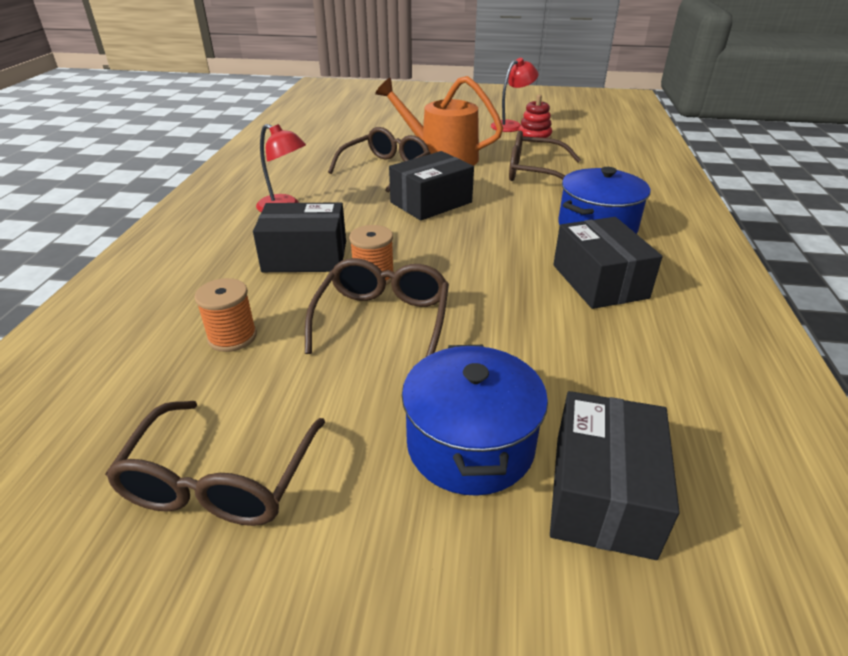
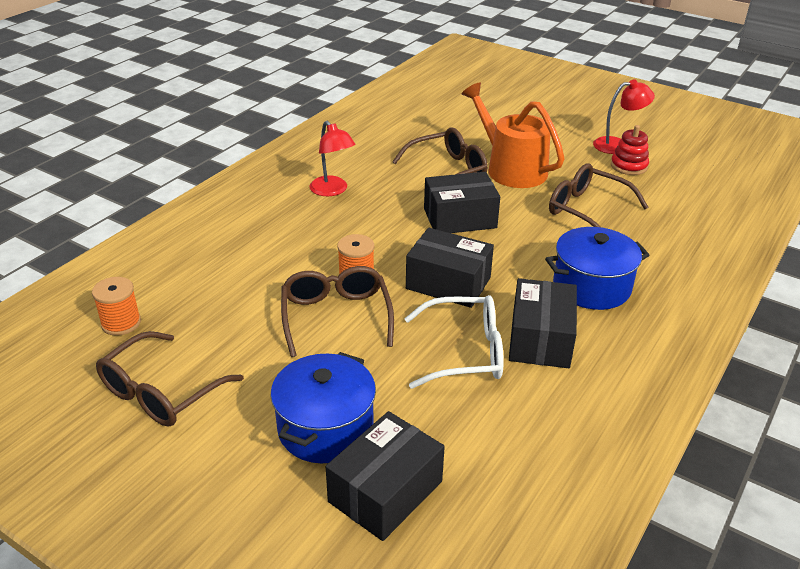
camera: 25 degrees right, 0 degrees up
orange spool [195,278,257,352] -> orange spool moved to [92,277,141,336]
black box [253,202,346,272] -> black box moved to [406,228,494,308]
brown glasses [305,258,449,357] -> brown glasses turned 45 degrees counterclockwise [281,266,394,357]
none -> white glasses [404,295,504,389]

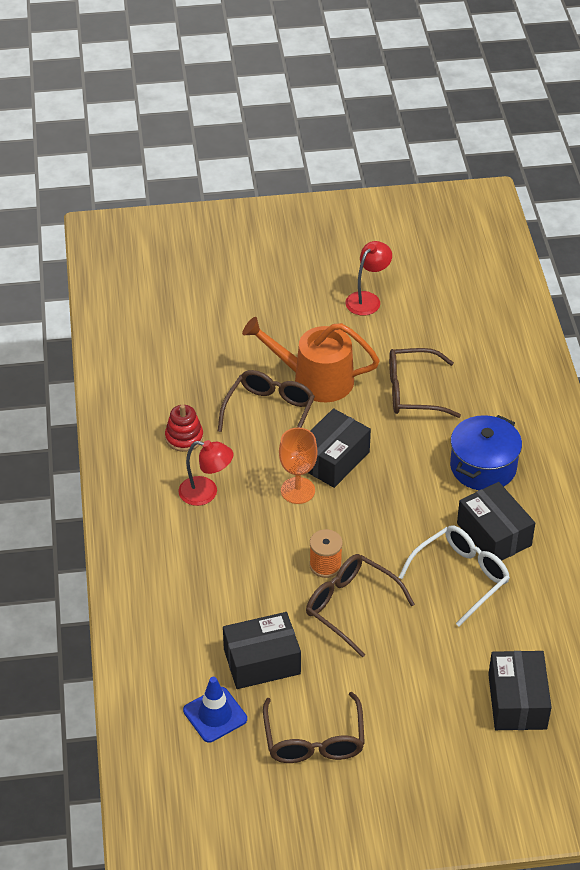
camera: 40 degrees left, 10 degrees up
orange spool [92,277,141,336] -> blue traffic cone [183,677,247,743]
blue pot [271,352,376,463] -> none
black box [406,228,494,308] -> black box moved to [223,612,301,689]
red stacking toy [611,125,649,175] -> red stacking toy moved to [165,404,203,452]
none -> orange goblet [279,428,318,504]

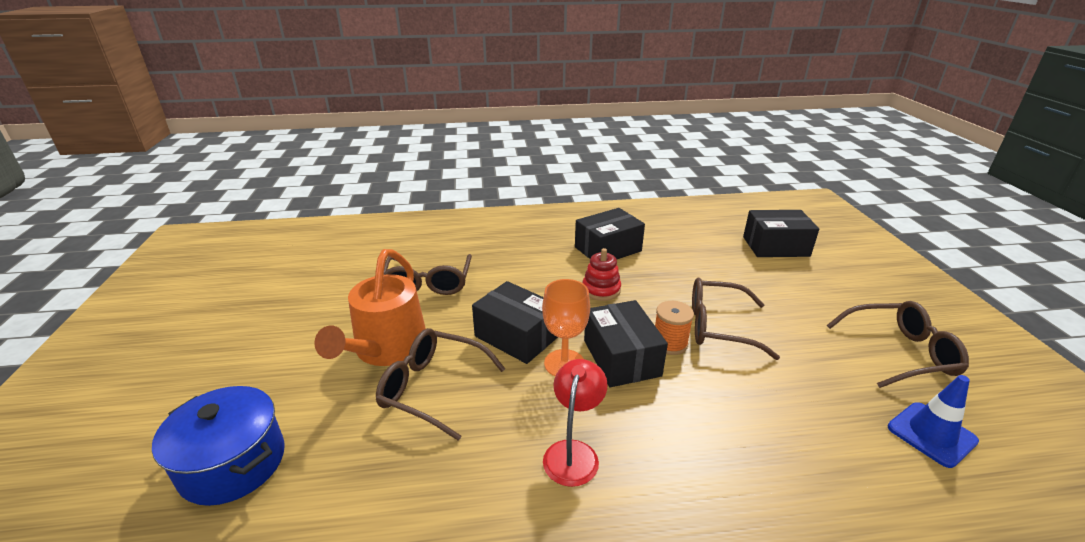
camera: 90 degrees left, 15 degrees down
red stacking toy [165,404,203,452] -> red stacking toy moved to [582,248,621,301]
black box [223,612,301,689] -> black box moved to [584,300,668,387]
brown glasses [306,554,415,658] -> brown glasses turned 60 degrees clockwise [692,278,780,360]
red lamp [345,241,392,315] -> none
white glasses [399,526,510,626] -> none
blue pot [450,415,522,490] -> blue pot moved to [152,386,285,506]

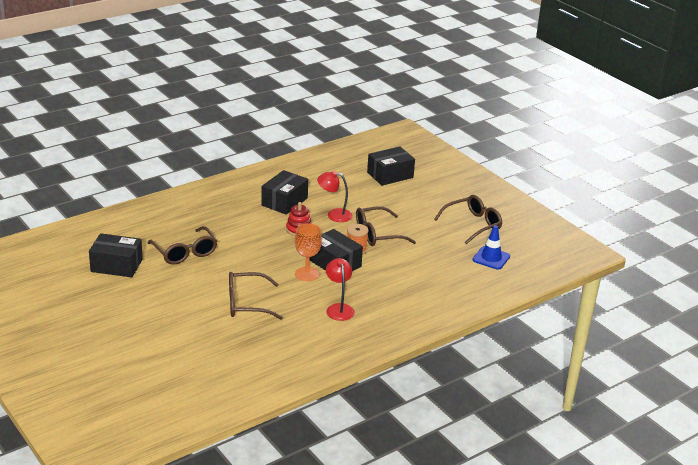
camera: 30 degrees left, 0 degrees up
blue pot [152,386,285,506] -> none
orange watering can [314,249,426,366] -> none
black box [472,281,558,364] -> black box moved to [89,233,143,277]
none -> red lamp [317,171,353,222]

